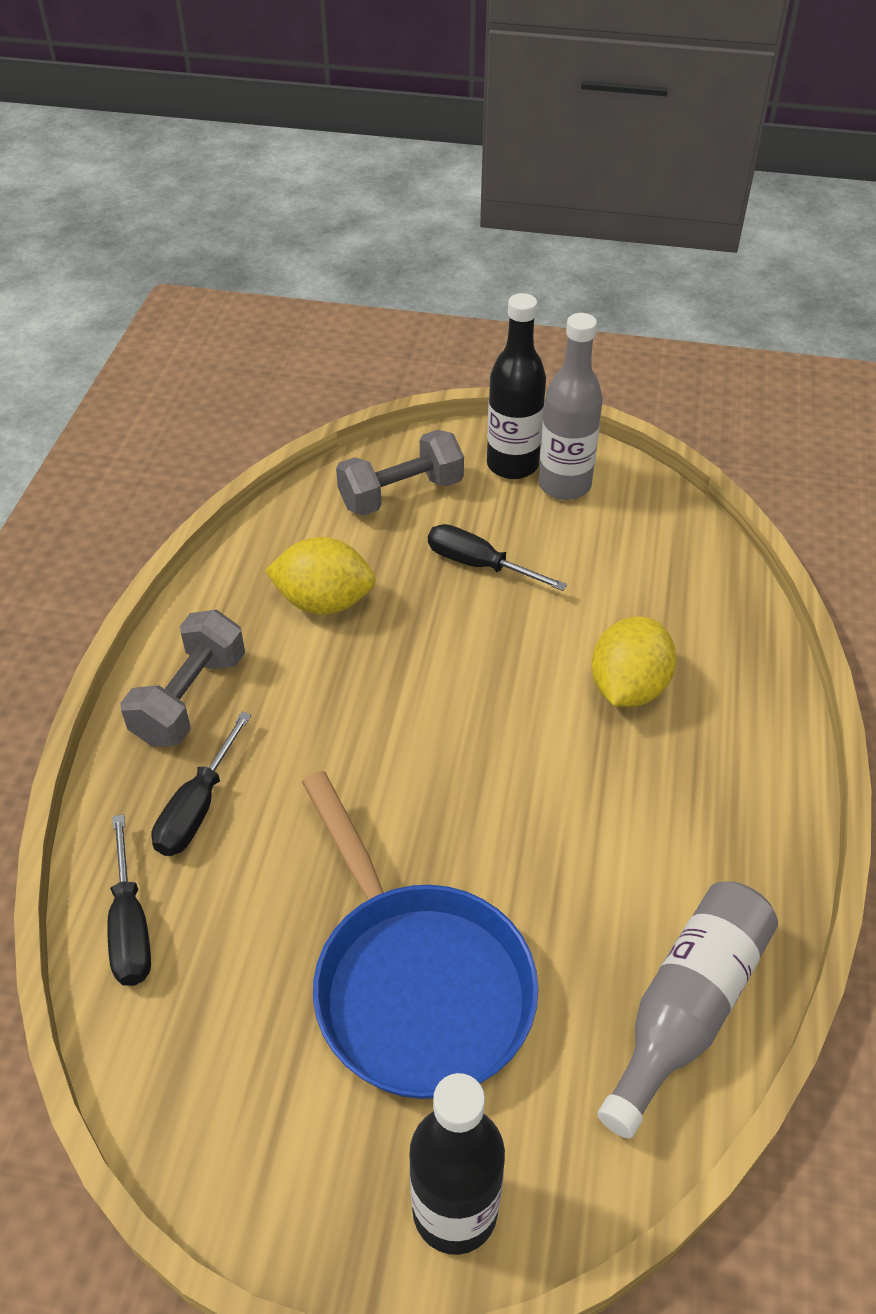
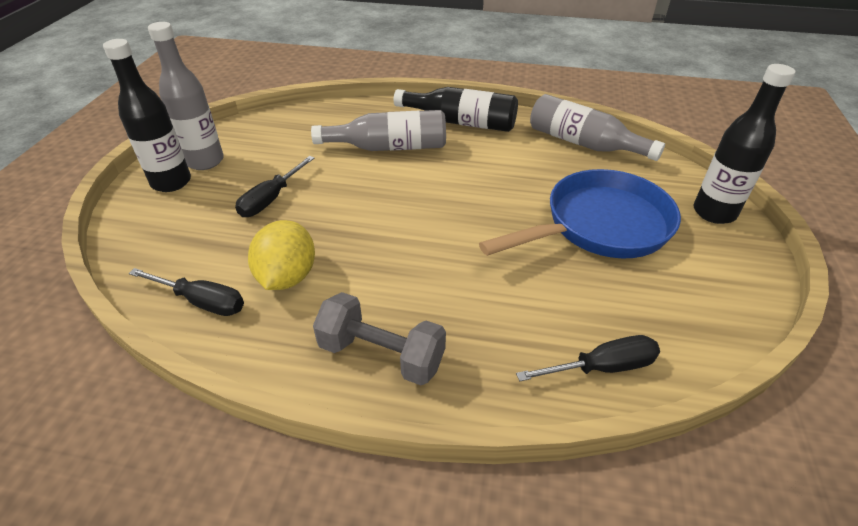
camera: 90 degrees left, 5 degrees down
black screwdriver [151,712,251,856] -> black screwdriver moved to [129,268,244,316]
grey dumbbell [336,430,464,516] -> none
yellow lemon [592,617,676,707] -> grey bottle [311,110,446,151]
none -> black bottle [394,87,518,132]

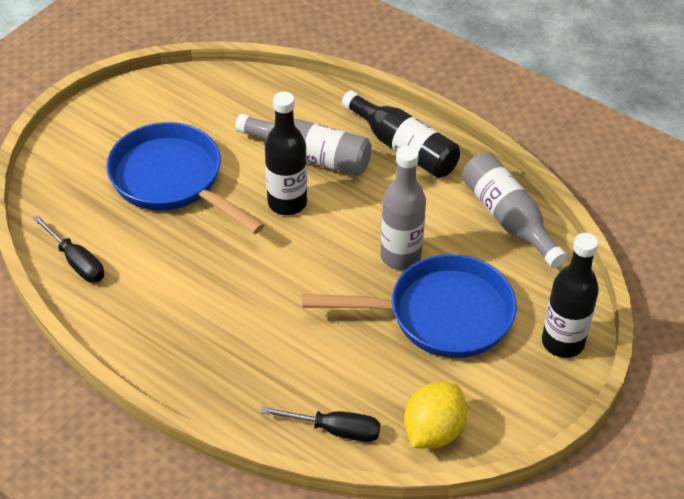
camera: 25 degrees right, 5 degrees up
black bottle [103,39,191,192] -> black bottle moved to [265,92,307,215]
grey bottle [148,22,224,170] -> grey bottle moved to [380,145,426,270]
black screwdriver [235,156,314,217] -> blue pan [106,122,264,234]
yellow lemon [248,220,315,290] -> yellow lemon moved to [404,382,467,449]
grey dumbbell [313,292,446,385] -> none

